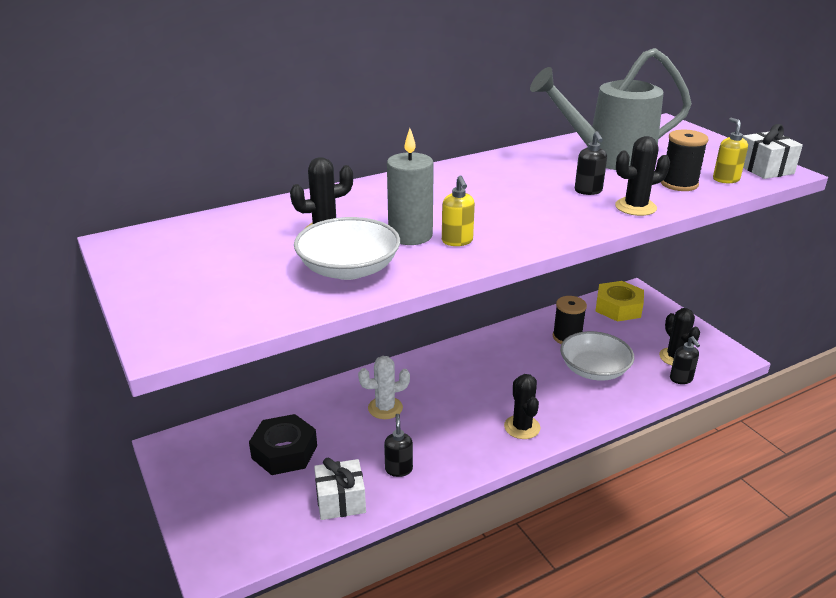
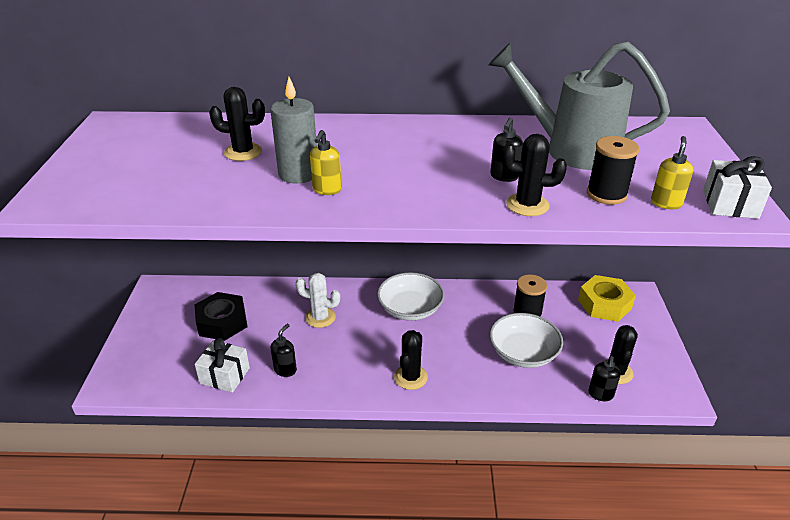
camera: 30 degrees right, 5 degrees up
white bowl [294,217,400,280] -> white bowl moved to [377,272,445,321]

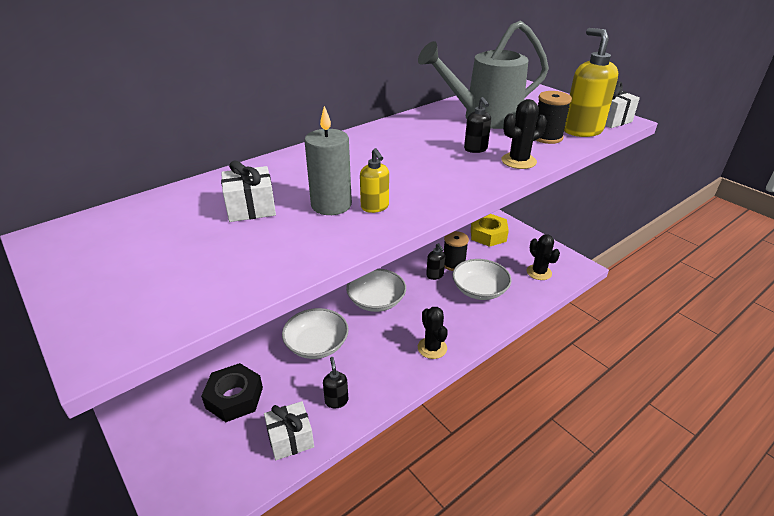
camera: 40 degrees left, 0 degrees up
black cactus [209,87,265,161] -> white gift [221,161,276,222]
white cactus [295,273,340,328] -> white bowl [282,308,349,359]
black soap dispenser [589,356,621,401] -> black soap dispenser moved to [426,243,445,280]
yellow soap dispenser [651,136,693,209] -> yellow soap dispenser [564,28,618,137], size x1.88

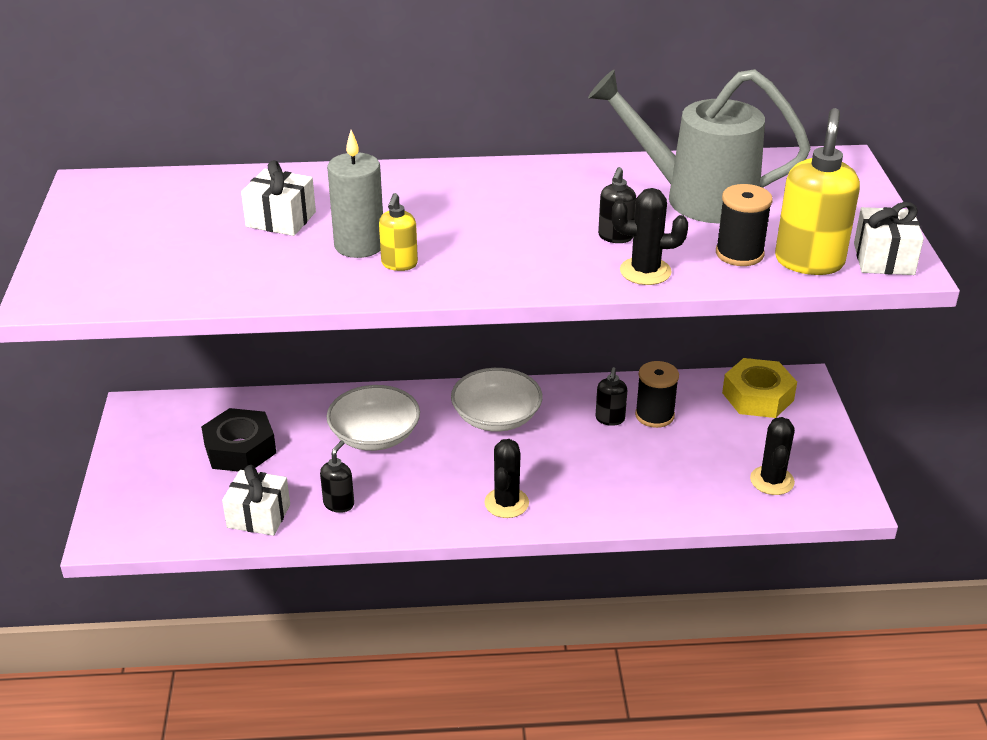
camera: 35 degrees right, 0 degrees up
white bowl [452,259,512,300] -> none

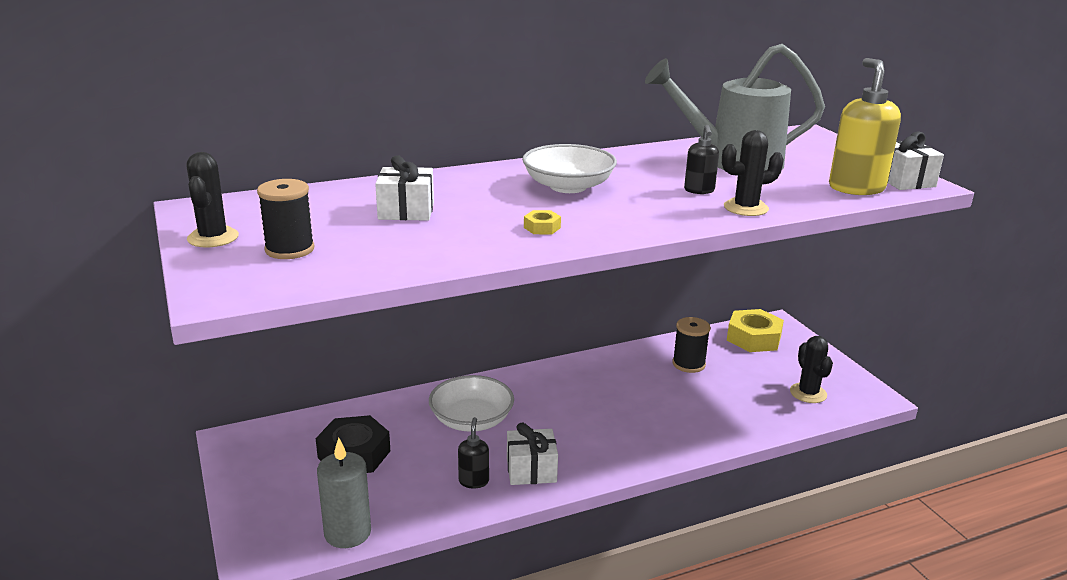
camera: 20 degrees left, 10 degrees down
white gift [222,465,290,536] -> white gift moved to [507,423,558,485]
grey candle [327,130,383,258] -> grey candle moved to [317,438,371,548]
yellow soap dispenser [379,193,418,271] -> yellow nut [524,210,561,234]
white bowl [451,368,542,432] -> white bowl moved to [522,144,617,193]
black cactus [484,439,529,518] -> black cactus moved to [187,152,239,248]
black soap dispenser [596,367,627,426] -> none
black spool [716,184,773,266] -> black spool moved to [257,179,314,259]

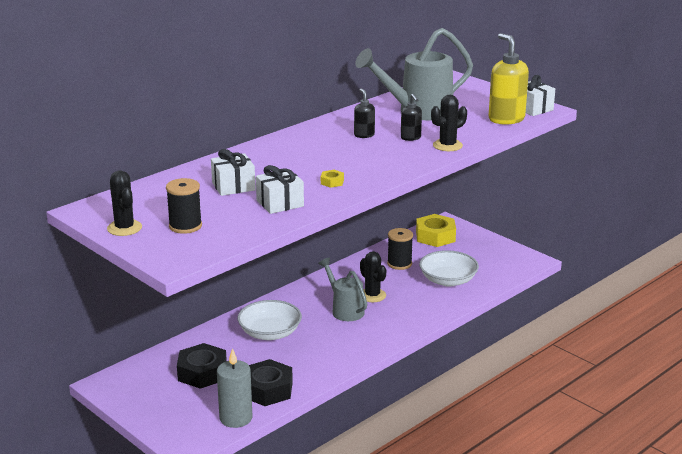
camera: 20 degrees left, 0 degrees up
black soap dispenser [458,417,489,489] -> black soap dispenser moved to [354,89,375,138]
white gift [507,423,558,485] -> white gift moved to [256,165,304,214]
white bowl [522,144,617,193] -> white bowl moved to [419,250,479,287]
black cactus [790,336,833,403] -> black cactus moved to [360,251,386,302]
none -> black nut [249,359,293,406]
none -> grey watering can [318,258,367,321]

